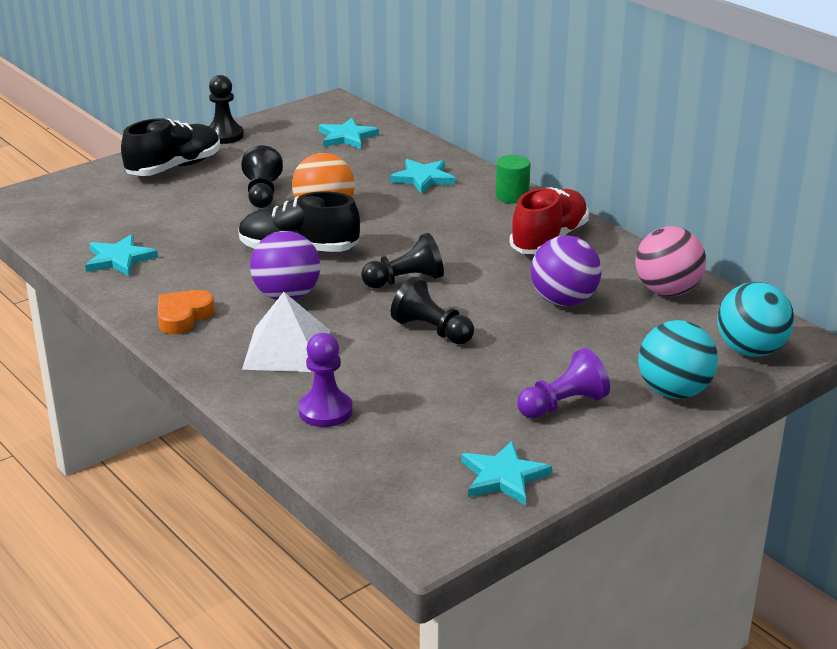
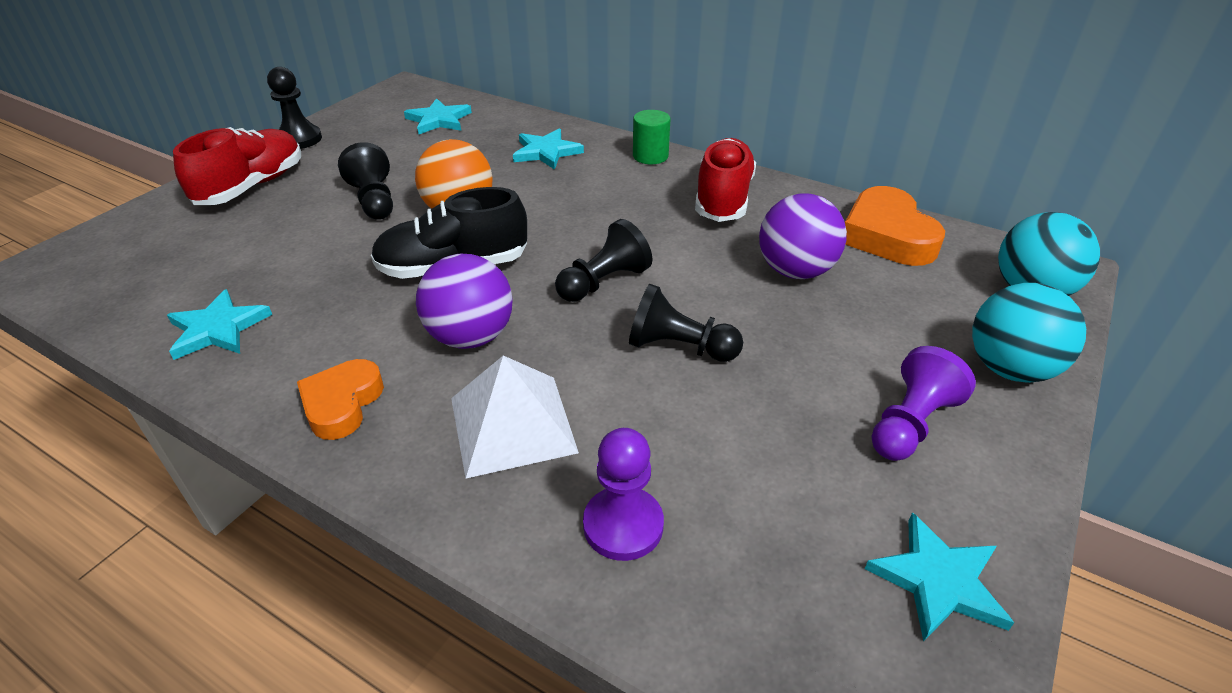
camera: 20 degrees left, 10 degrees up
black shoe [121,118,220,176] -> red shoe [173,127,301,205]
pink ball [635,227,706,296] -> orange heart [845,186,945,266]

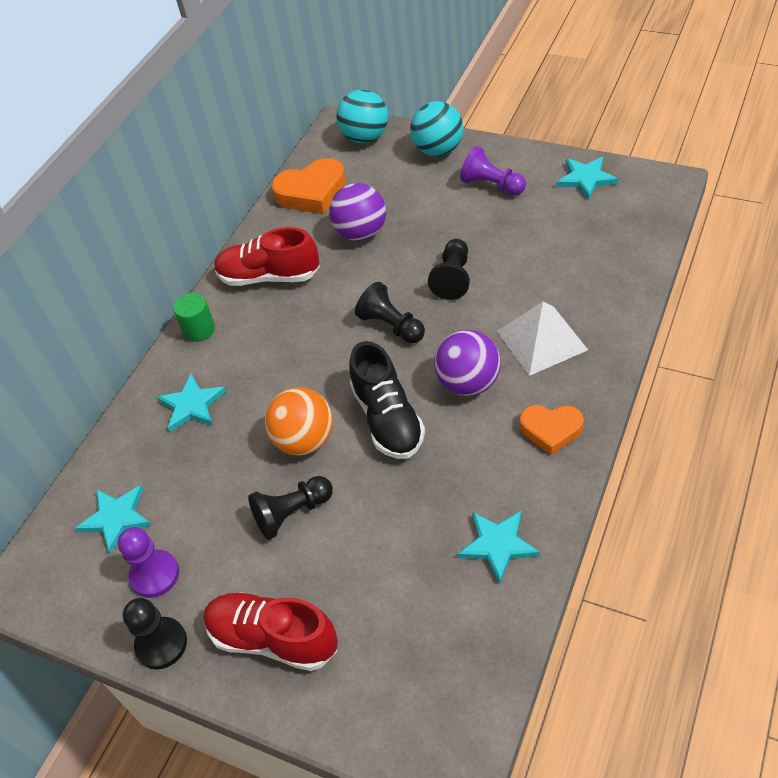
camera: 90 degrees left, 10 degrees up
purple pawn [583,428,664,561] -> purple pawn moved to [118,527,179,598]

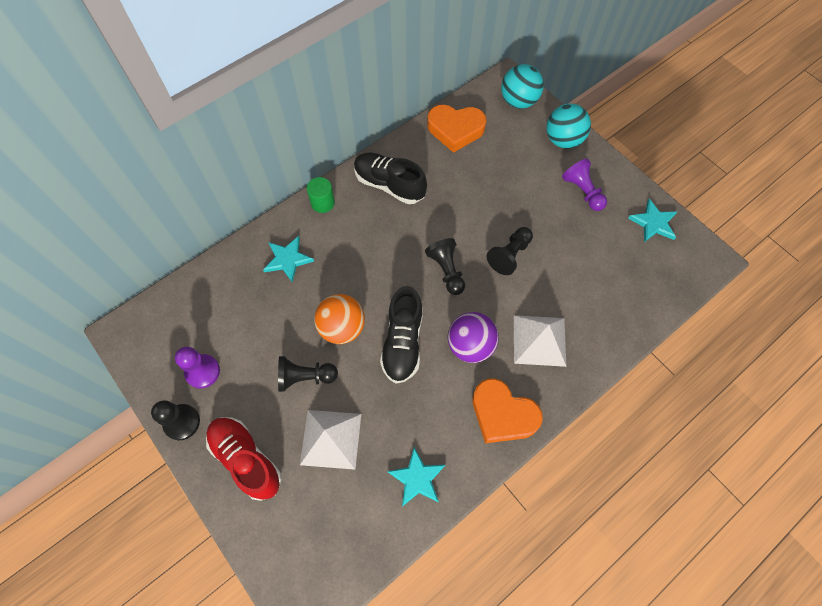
camera: 20 degrees right, 15 degrees up
turquoise star [75,485,152,553] -> none
red shoe [214,227,320,286] -> black shoe [354,153,427,204]
purple ball [329,183,386,241] -> none
orange heart [520,405,584,455] -> orange heart [472,378,543,443], size x1.52
none -> white pyramid [300,410,361,470]

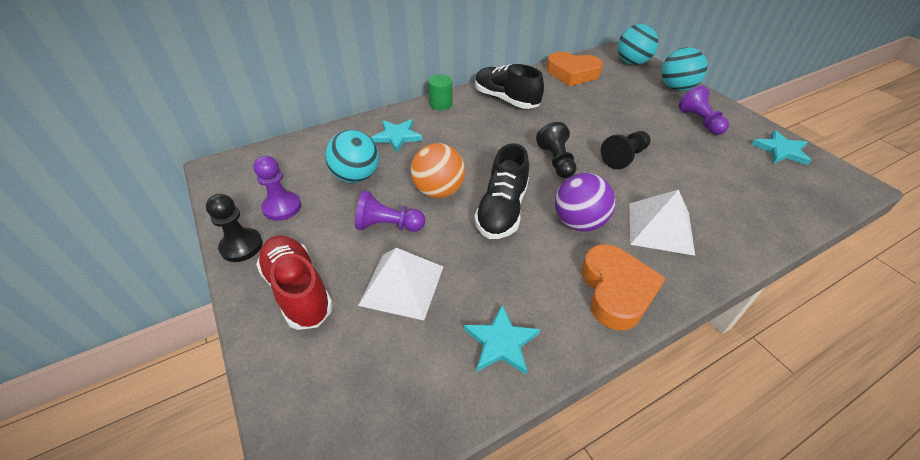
camera: 10 degrees right, 20 degrees down
black pawn [278,356,338,392] -> purple pawn [355,191,425,232]
orange heart [472,378,543,443] -> orange heart turned 135 degrees counterclockwise [582,244,666,331]
none -> turquoise ball [325,130,379,183]

